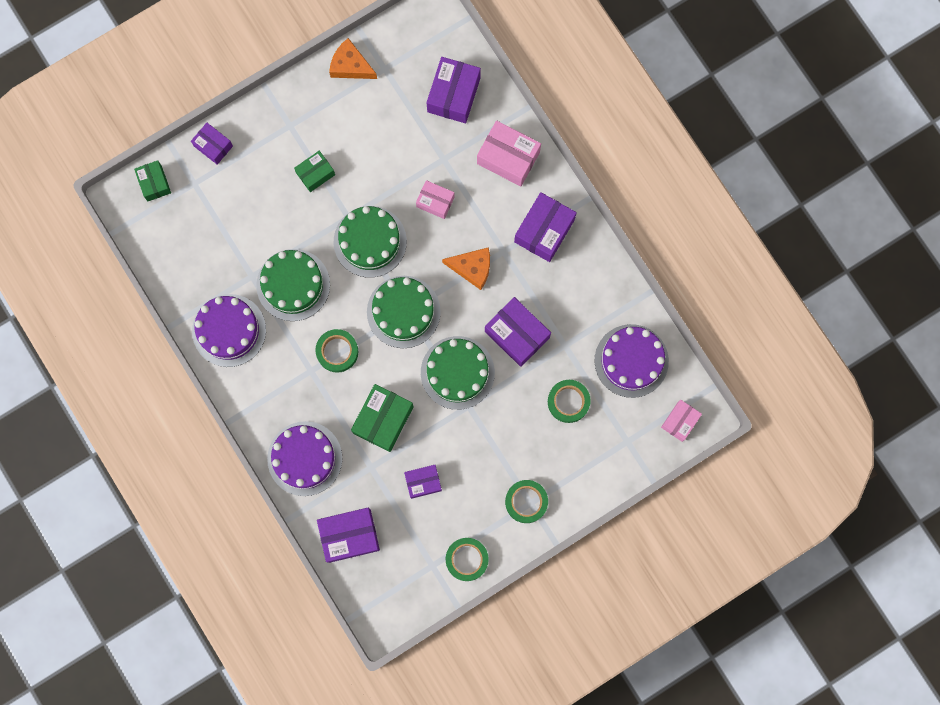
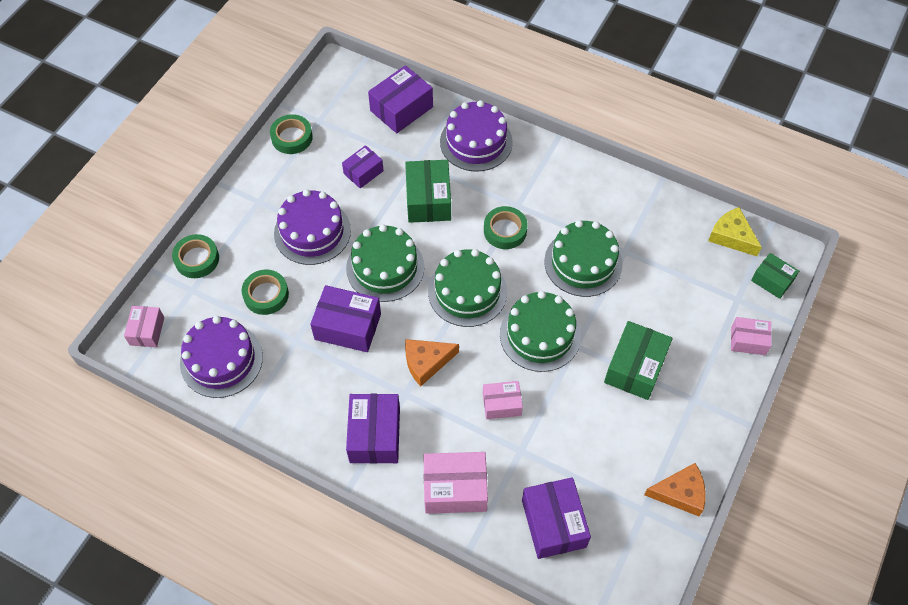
camera: 150 degrees right, 20 degrees down
purple box [191,123,233,165] -> pink box [731,317,772,355]
purple cake [192,294,266,367] -> purple cake moved to [274,189,351,265]
green box [294,151,335,192] -> green box [604,321,673,400], size x1.64
green tape [505,480,548,523] -> green tape moved to [172,234,219,278]
none -> yellow cheese [708,207,762,256]

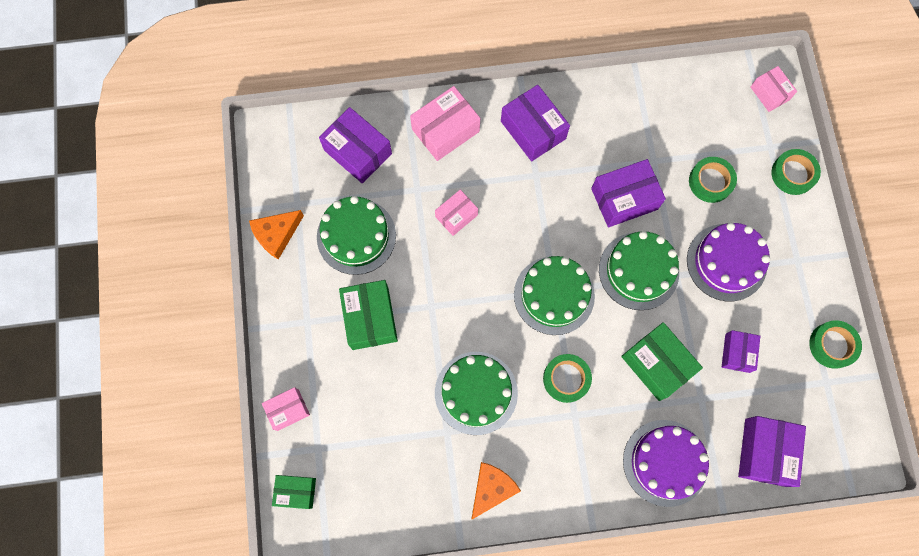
camera: 145 degrees right, 15 degrees up
purple cake [180,316,263,398] -> none
orange cheese [405,339,459,386] -> orange cheese moved to [471,462,521,519]
green cake [500,291,581,372] -> green cake moved to [317,196,396,275]
yellow cheese [708,207,762,256] -> none

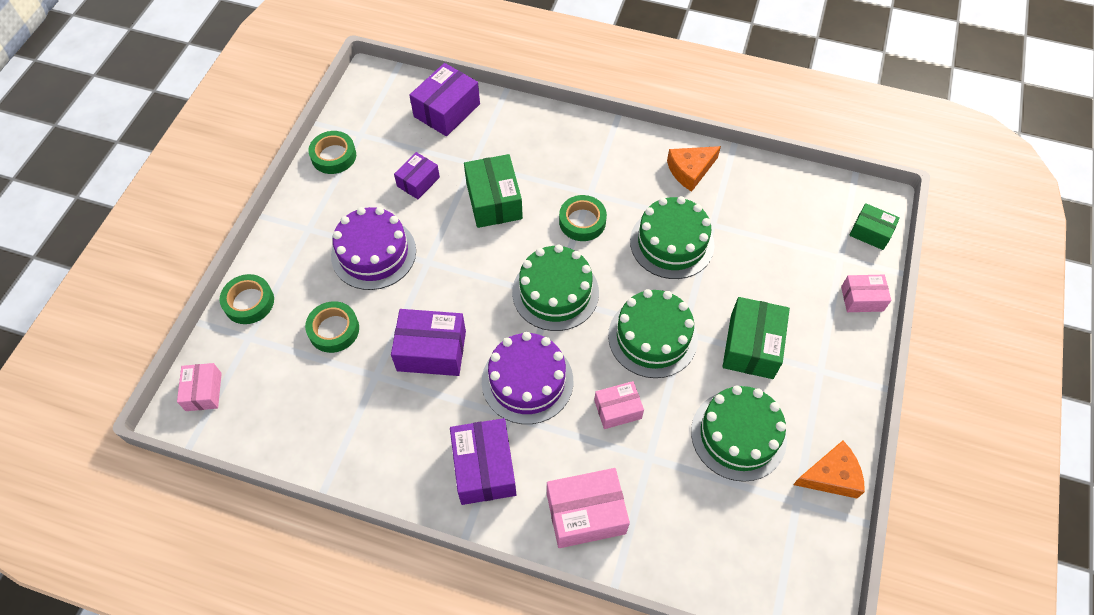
camera: 155 degrees left, 15 degrees down
purple box [319,107,392,184] -> none
green cake [599,231,679,310] -> green cake moved to [608,289,698,378]
purple cake [623,420,709,507] -> purple cake moved to [482,332,573,424]

